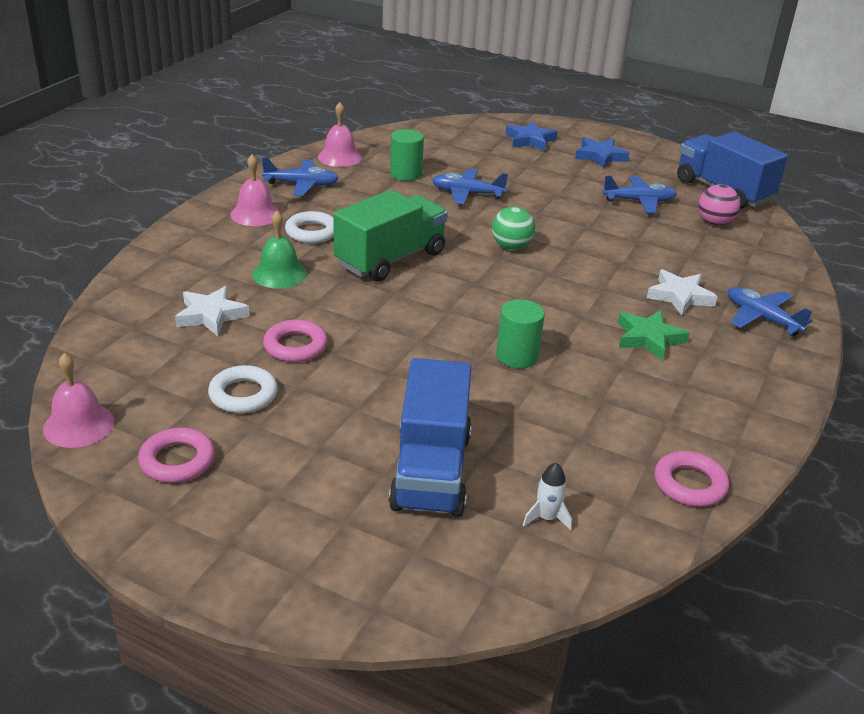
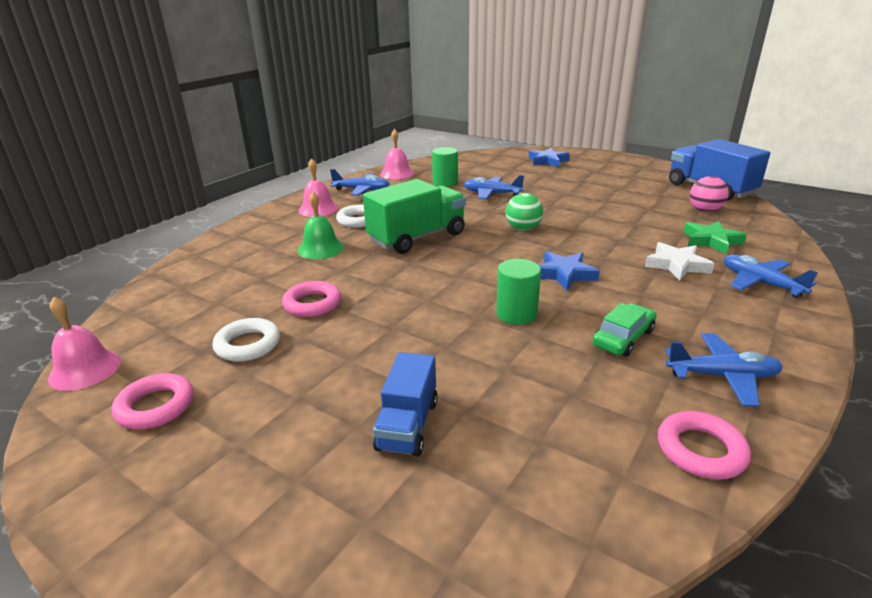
camera: 10 degrees right, 5 degrees down
white star [175,286,250,336] -> none
blue truck [389,358,472,517] -> blue truck [373,352,438,457], size x0.60
white rocket [523,462,572,531] -> none
blue star [575,137,629,168] -> blue star moved to [539,251,600,291]
blue plane [602,176,677,213] -> blue plane moved to [665,333,783,407]
green star [618,310,689,361] -> green star moved to [683,221,747,254]
none -> green car [592,303,657,357]

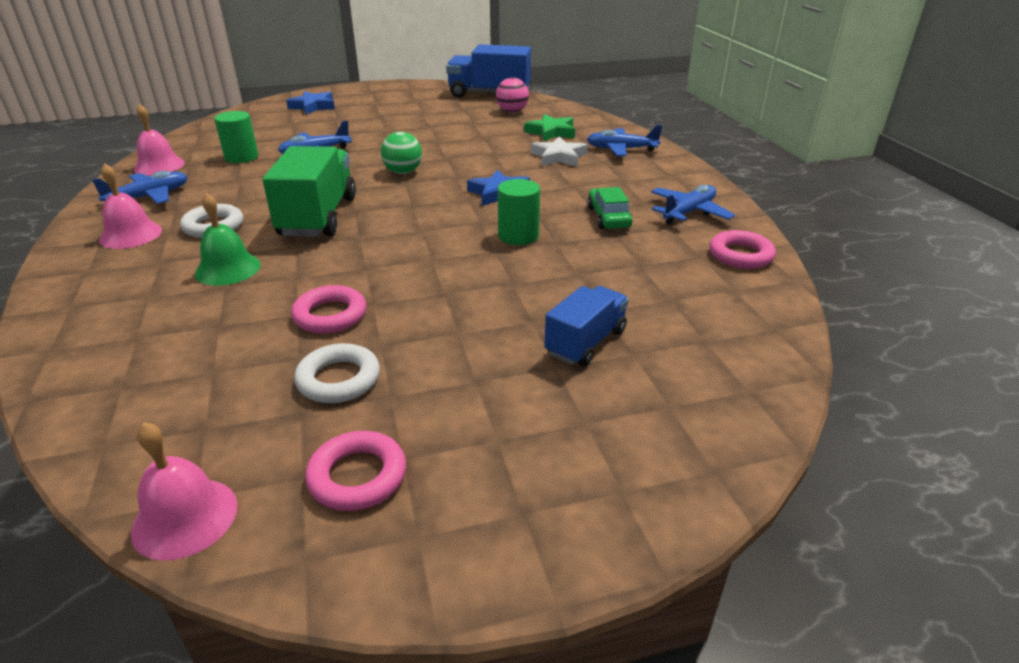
camera: 50 degrees left, 5 degrees up
blue truck [373,352,438,457] -> blue truck turned 105 degrees counterclockwise [544,286,629,366]

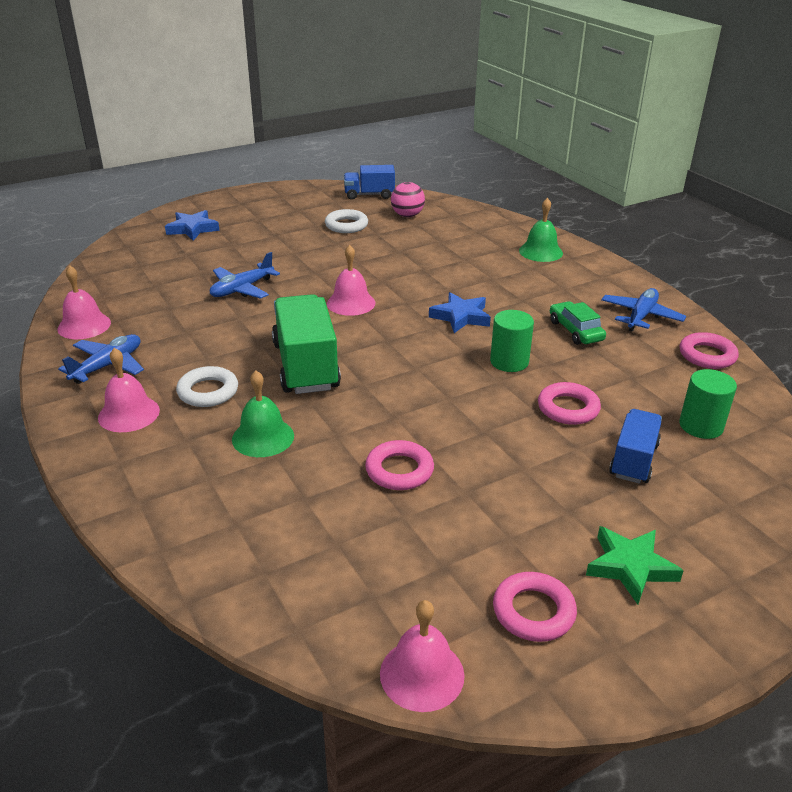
camera: 15 degrees left, 0 degrees up
green cylinder [214,111,259,163] -> green cylinder moved to [679,369,737,439]
white ring [294,343,380,403] -> white ring moved to [325,209,368,233]
green ball [381,132,422,174] -> pink bell [327,245,375,316]
blue truck [446,44,531,98] -> blue truck [344,165,395,200], size x0.60
green star [524,114,575,141] -> green star moved to [586,526,684,605]
white star [531,136,588,167] -> none
blue plane [587,125,662,156] -> green bell [519,198,563,262]
none -> pink ring [538,382,601,425]

